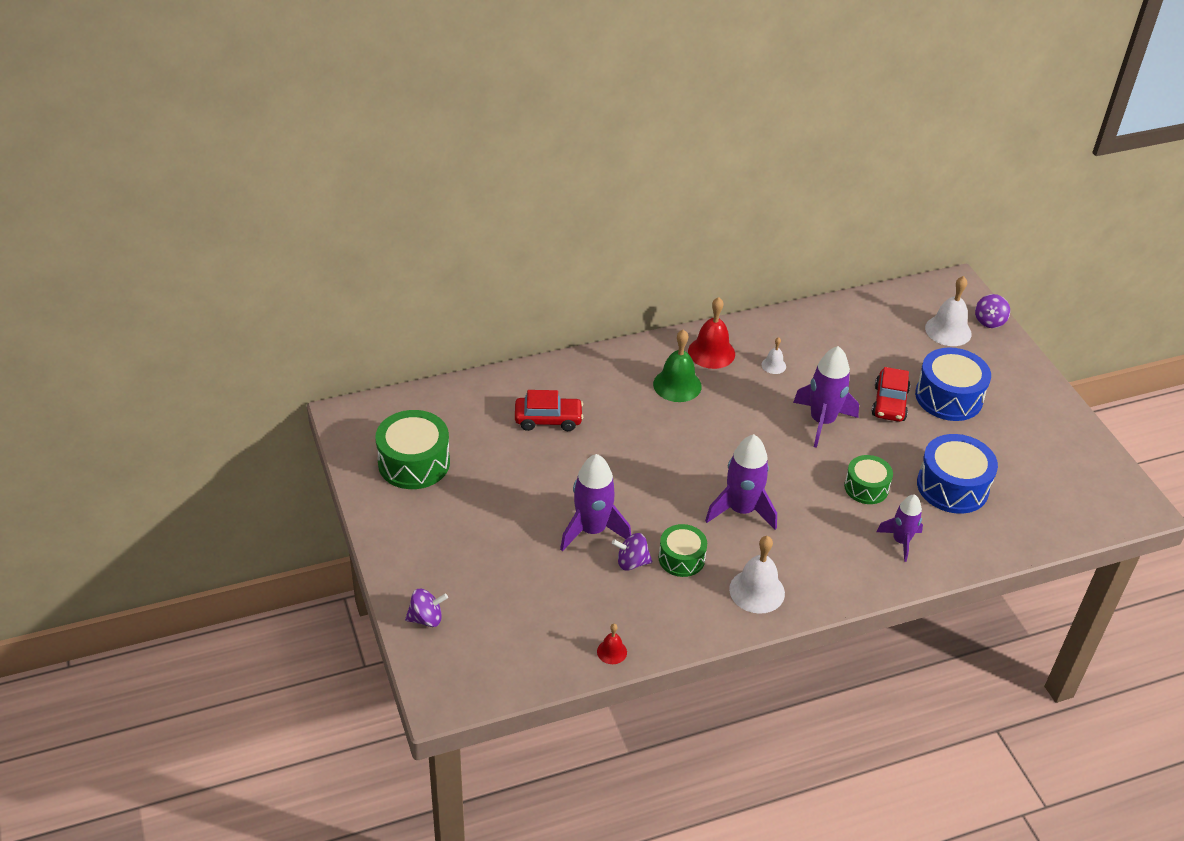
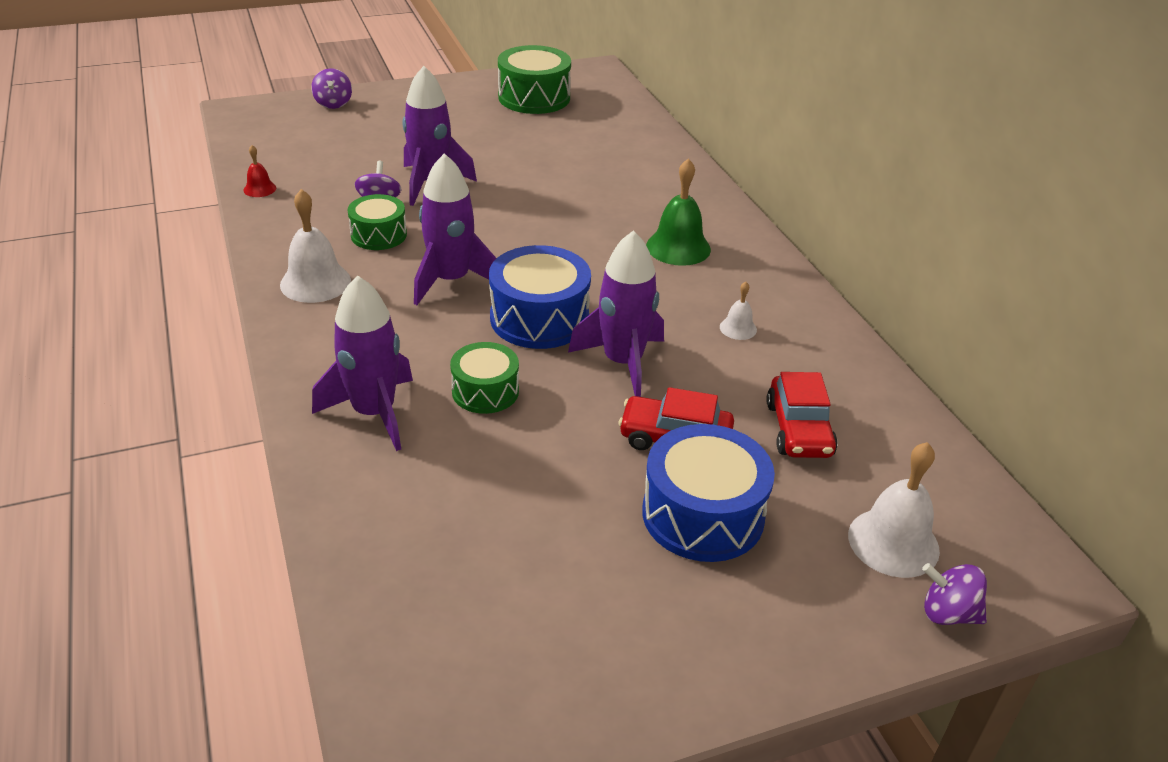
camera: 90 degrees right, 5 degrees down
red car [515,390,583,431] -> red car moved to [766,372,838,458]
red bell [688,297,735,369] -> none
purple rocket [877,494,923,562] -> purple rocket [312,275,413,451], size x1.57
blue drum [917,434,998,514] -> blue drum moved to [489,245,591,349]

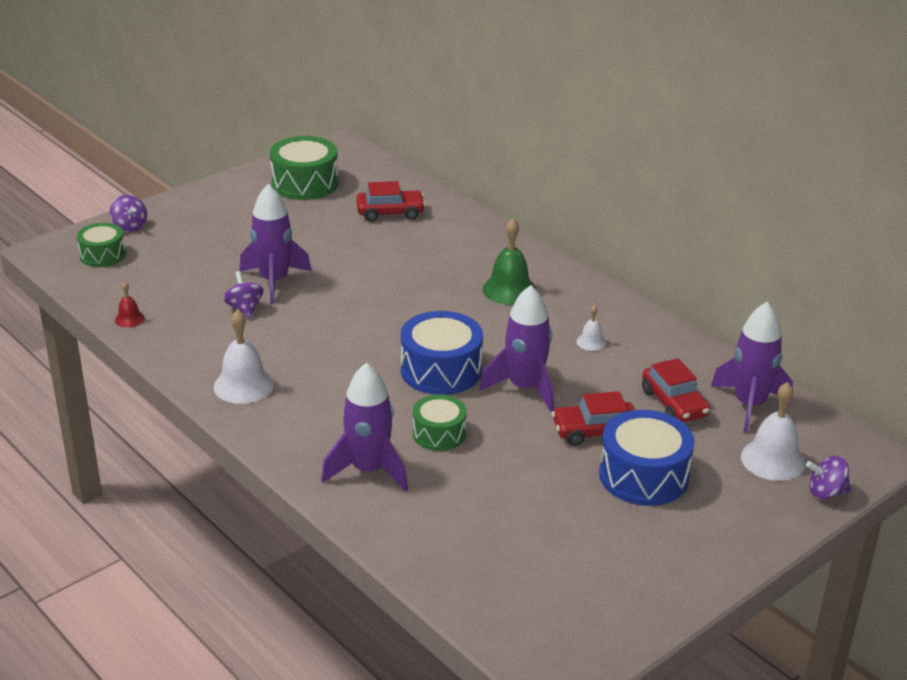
camera: 20 degrees left, 5 degrees down
green drum [348,194,407,250] -> green drum moved to [77,223,126,267]
purple rocket [414,153,496,305] -> purple rocket moved to [711,302,793,433]
none -> red car [356,181,426,222]

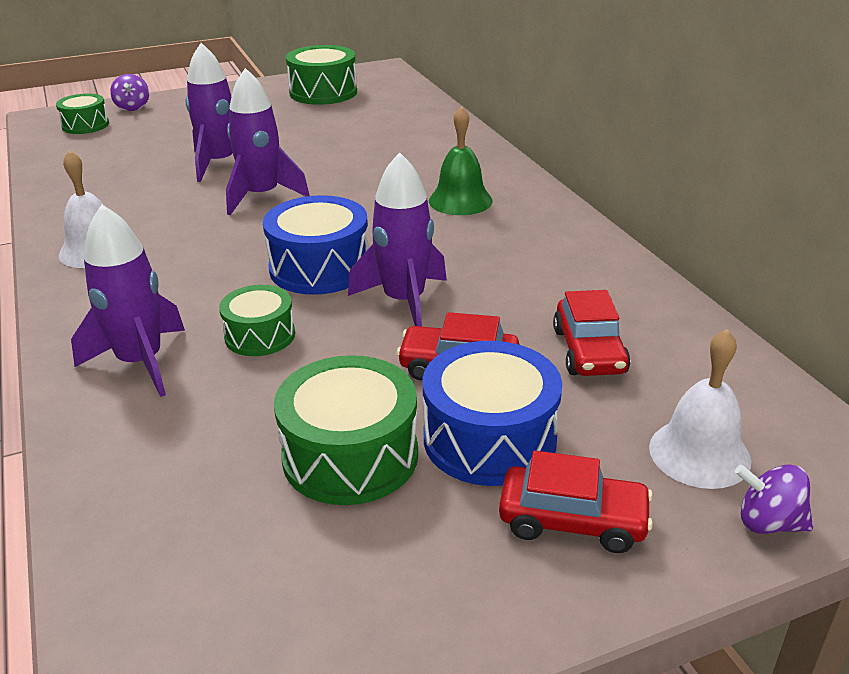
camera: 20 degrees right, 0 degrees up
red bell [115,282,145,327] -> none
purple spinning top [223,271,264,319] -> none
red car [356,181,426,222] -> red car moved to [499,451,653,553]
white bell [576,305,606,351] -> none
purple rocket [711,302,793,433] -> purple rocket moved to [226,68,310,215]
none -> green drum [274,355,418,505]

